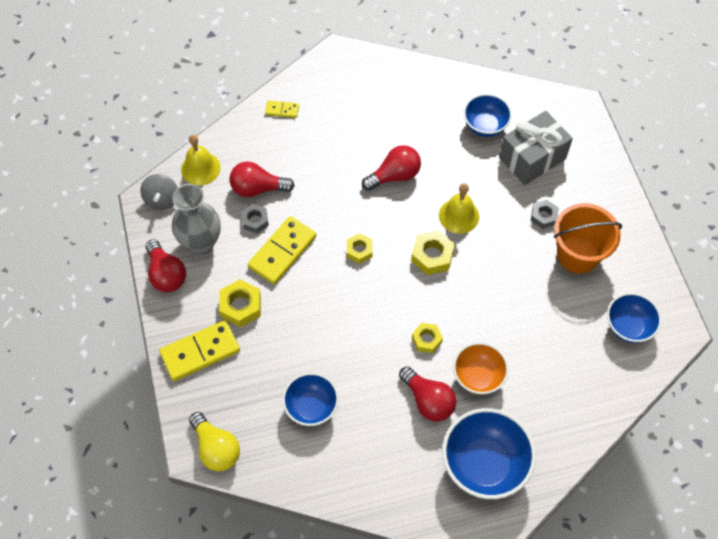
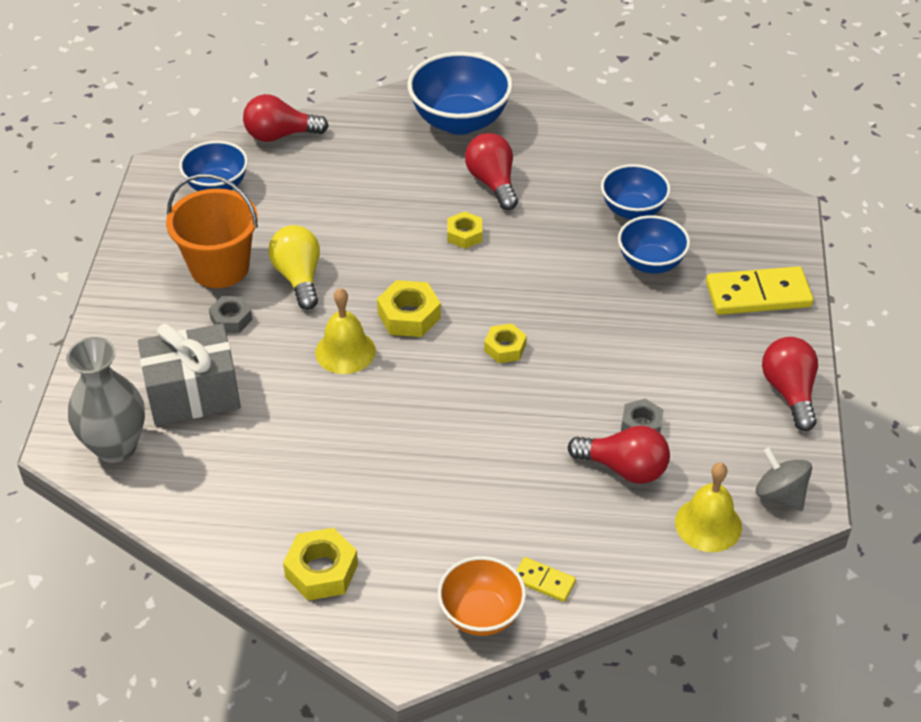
camera: 160 degrees left, 15 degrees down
grey spinning top [140,174,178,210] -> grey spinning top turned 60 degrees counterclockwise [756,447,812,511]
grey vase [172,184,221,254] -> grey vase moved to [66,337,145,463]
yellow light bulb [189,412,240,471] -> yellow light bulb moved to [268,225,320,310]
yellow nut [219,279,261,327] -> yellow nut moved to [283,528,358,601]
yellow domino [248,216,316,285] -> none
red light bulb [362,145,421,191] -> red light bulb moved to [243,94,329,142]
orange bowl [453,342,509,395] -> orange bowl moved to [438,556,526,636]
blue bowl [463,94,512,137] -> blue bowl moved to [618,215,690,274]

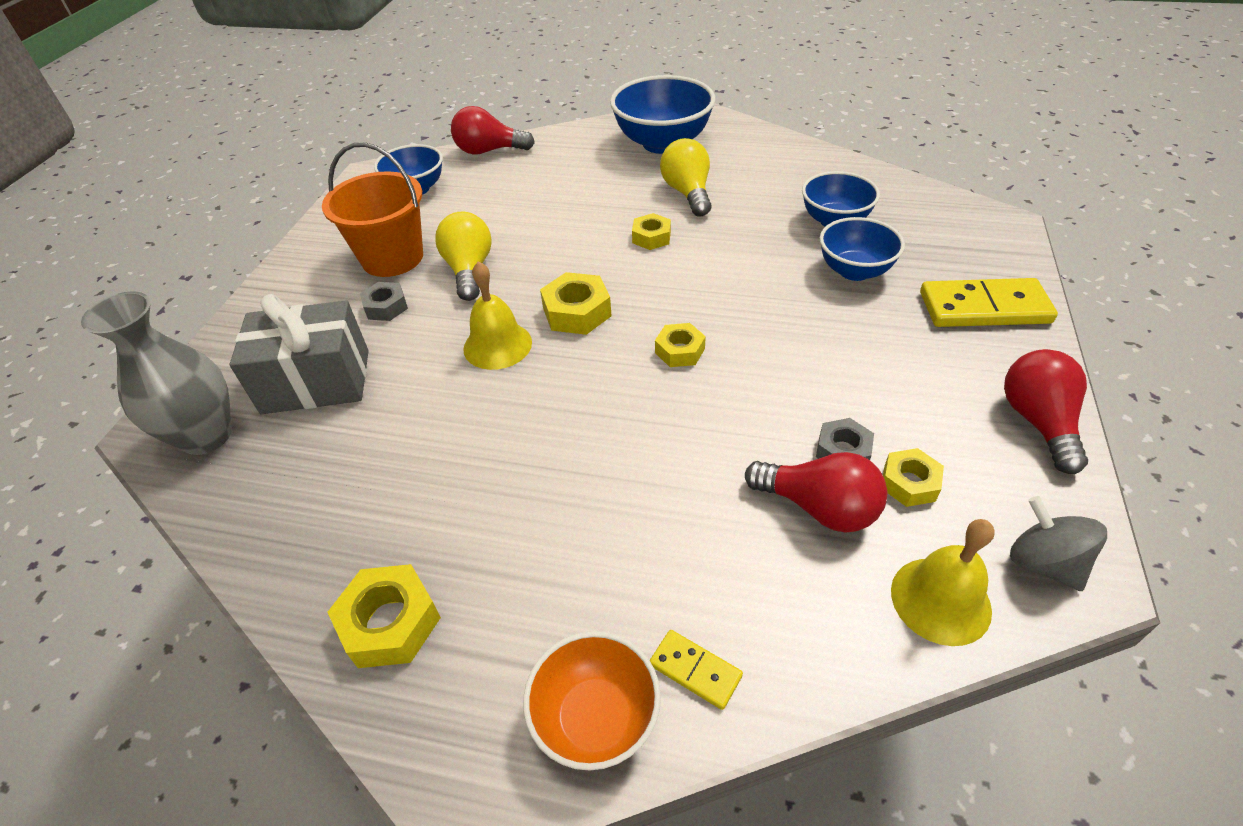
camera: 10 degrees right, 0 degrees up
red light bulb [465,133,518,210] -> yellow light bulb [660,138,711,216]
none -> yellow nut [883,448,944,507]

